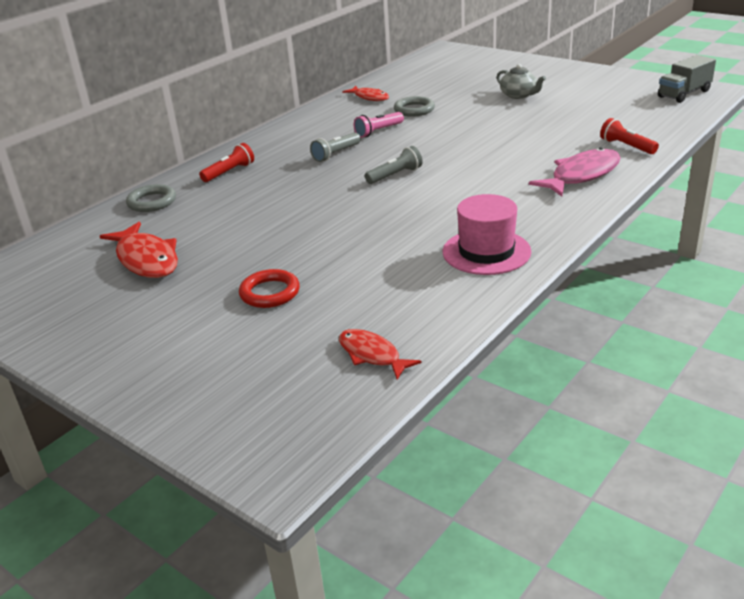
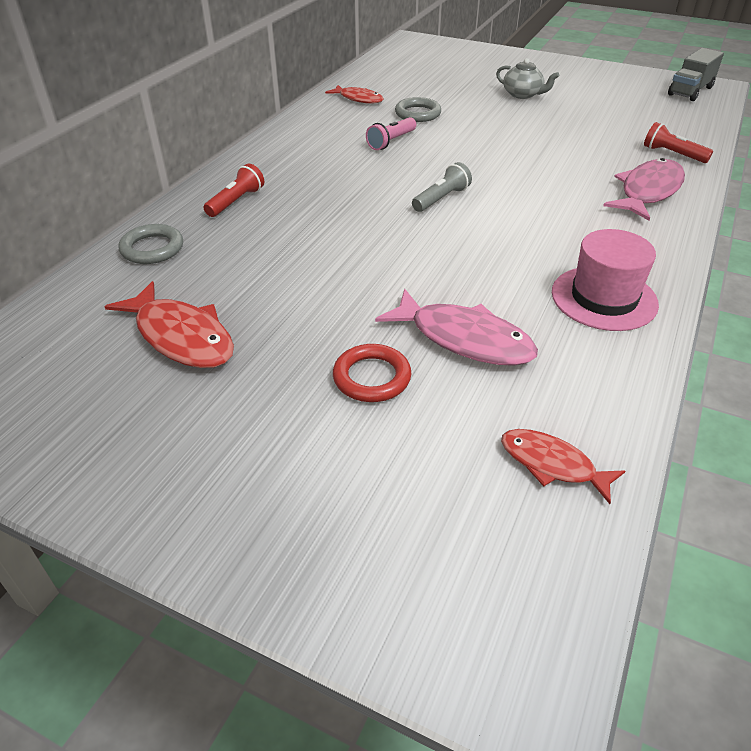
camera: 15 degrees left, 10 degrees up
grey flashlight [310,132,361,162] -> none
none -> pink fish [375,289,538,366]

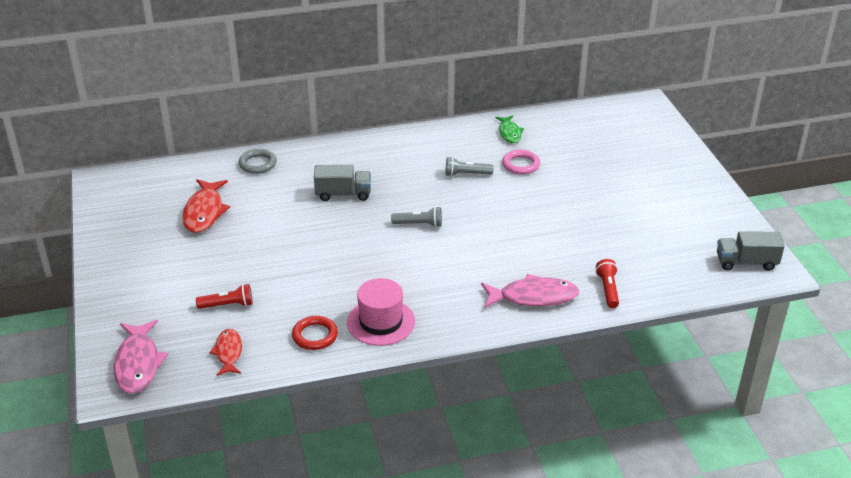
camera: 50 degrees right, 5 degrees down
red flashlight [203,164,264,217] -> red flashlight moved to [196,284,253,309]
red fish [325,85,384,104] -> green fish [495,115,524,143]
red ring [333,344,411,402] -> red ring moved to [292,316,338,350]
pink flashlight [366,117,416,150] -> grey flashlight [446,157,494,176]
pink fish [375,289,538,366] -> pink fish moved to [114,320,168,394]
grey ring [395,97,441,122] -> pink ring [502,150,540,175]
grey teapot [496,58,559,99] -> none
none -> grey truck [314,165,371,201]

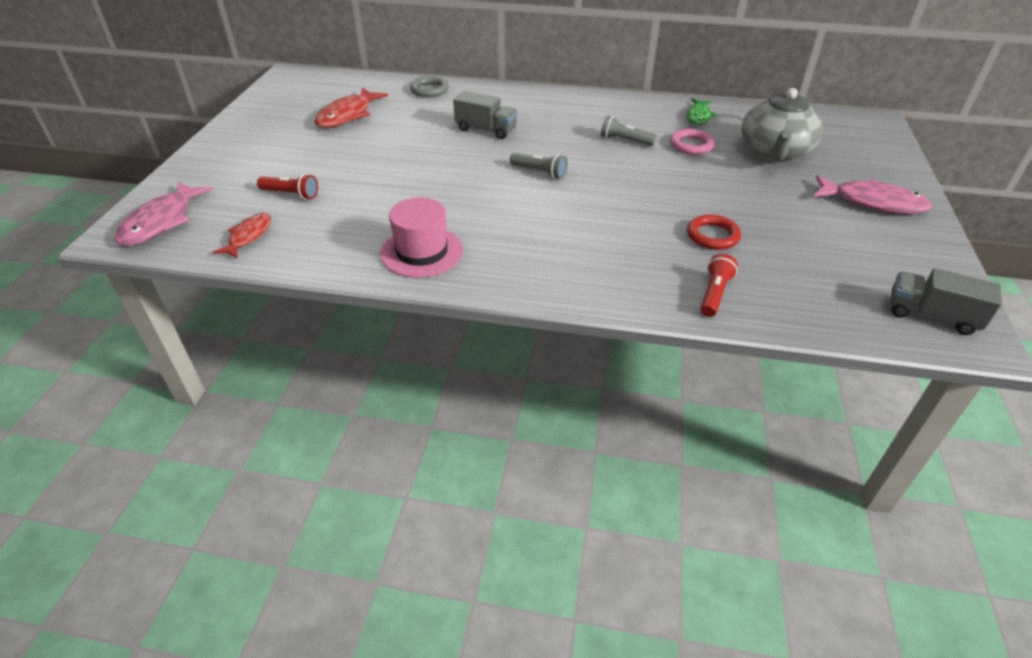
camera: 25 degrees right, 5 degrees up
red ring [292,316,338,350] -> red ring moved to [687,214,741,250]
pink fish [481,274,579,308] -> pink fish moved to [813,175,932,214]
none -> grey teapot [742,88,823,162]

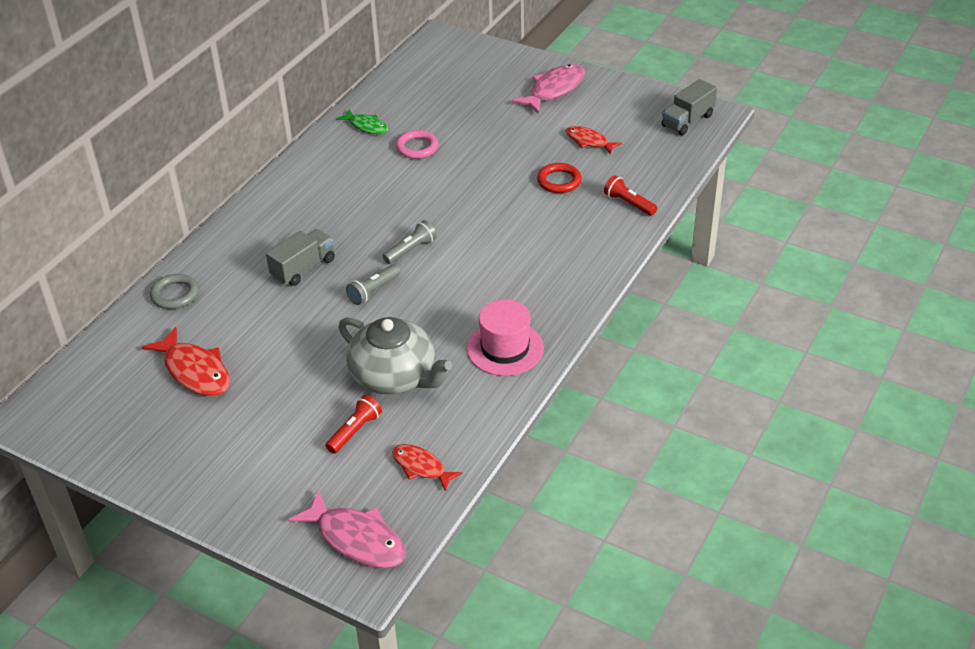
camera: 70 degrees left, 0 degrees up
grey flashlight [601,115,656,146] -> grey flashlight moved to [346,264,401,305]
grey teapot [742,88,823,162] -> grey teapot moved to [338,317,452,394]
none -> red fish [566,126,622,154]

